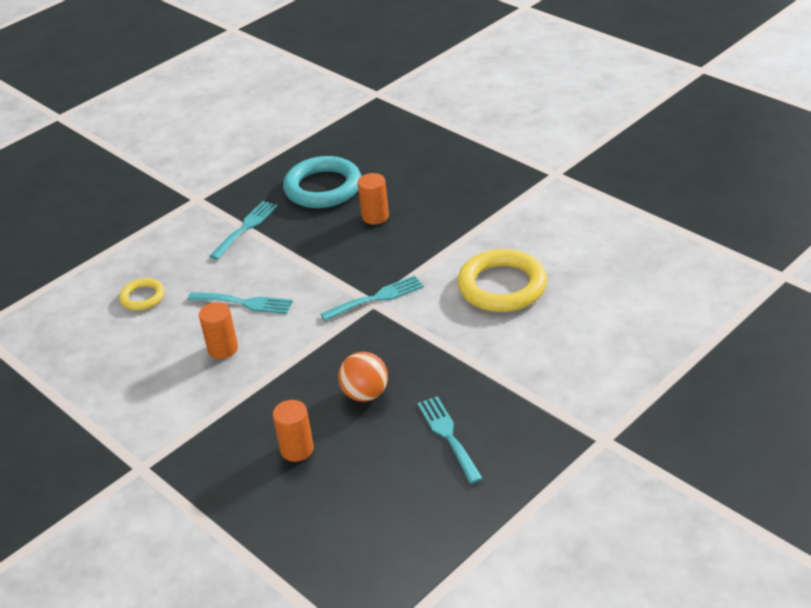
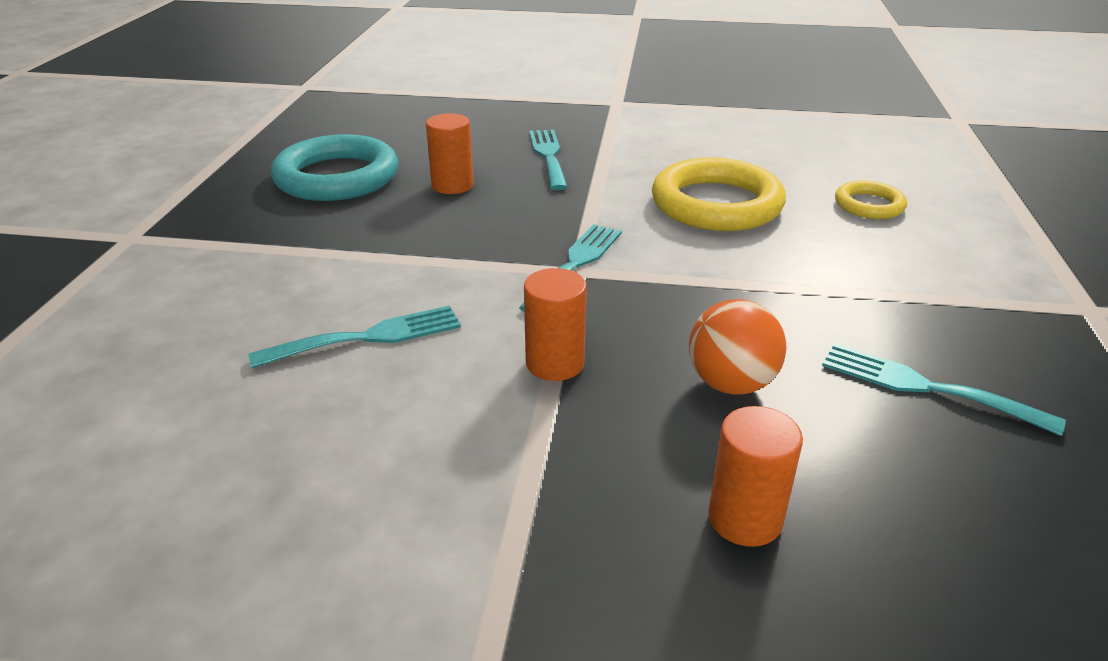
camera: 40 degrees left, 5 degrees down
yellow ring [119,278,165,311] -> yellow ring moved to [835,181,907,219]
orange cylinder [199,302,238,359] -> orange cylinder moved to [524,268,587,381]
turquoise fork [210,201,278,260] -> turquoise fork moved to [529,130,568,190]

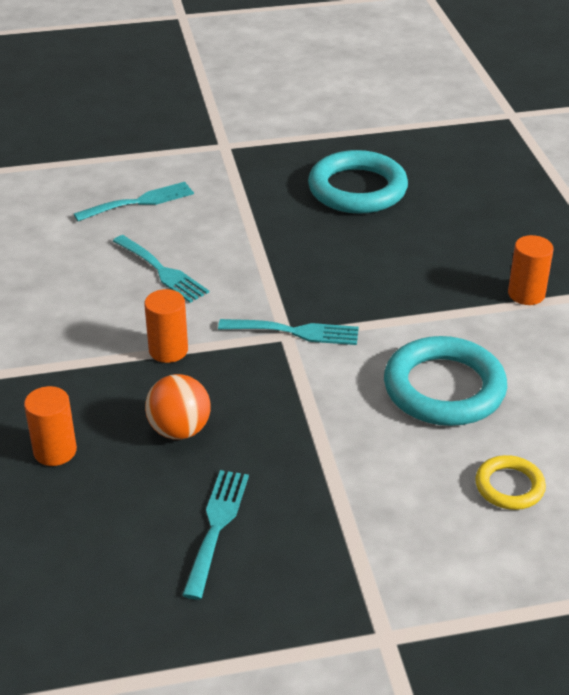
camera: 70 degrees right, 5 degrees up
orange cylinder [426,113,474,194] -> orange cylinder moved to [508,235,554,305]
turquoise fork [529,130,568,190] -> turquoise fork moved to [74,182,194,221]
yellow ring [652,158,786,231] -> turquoise ring [384,336,507,426]

